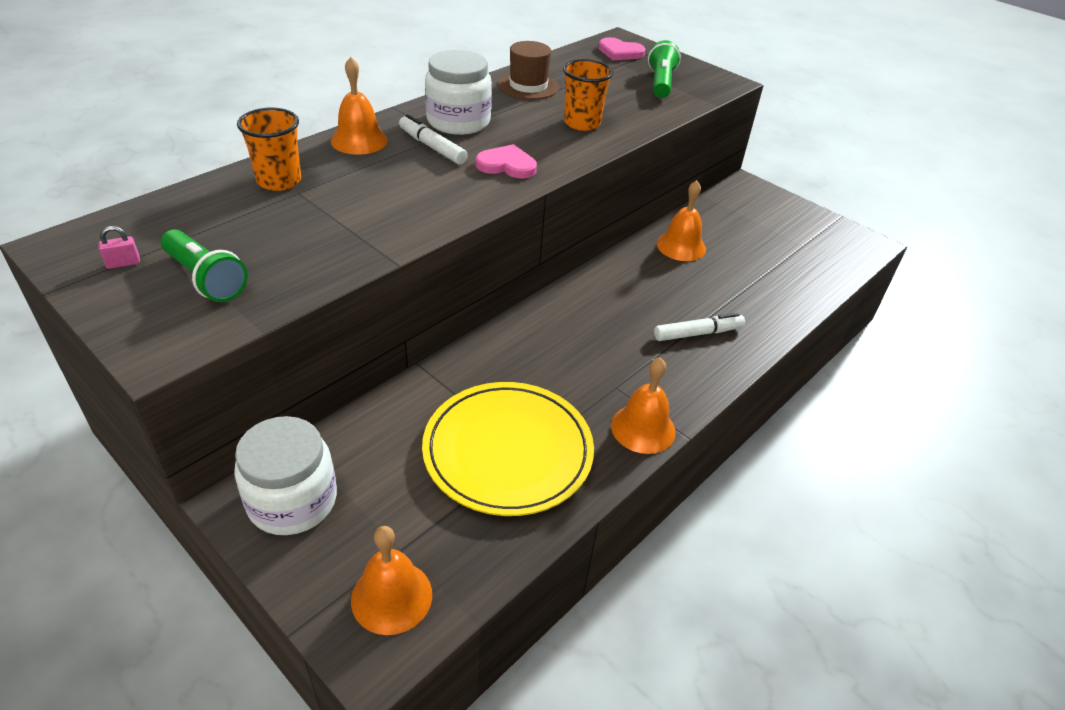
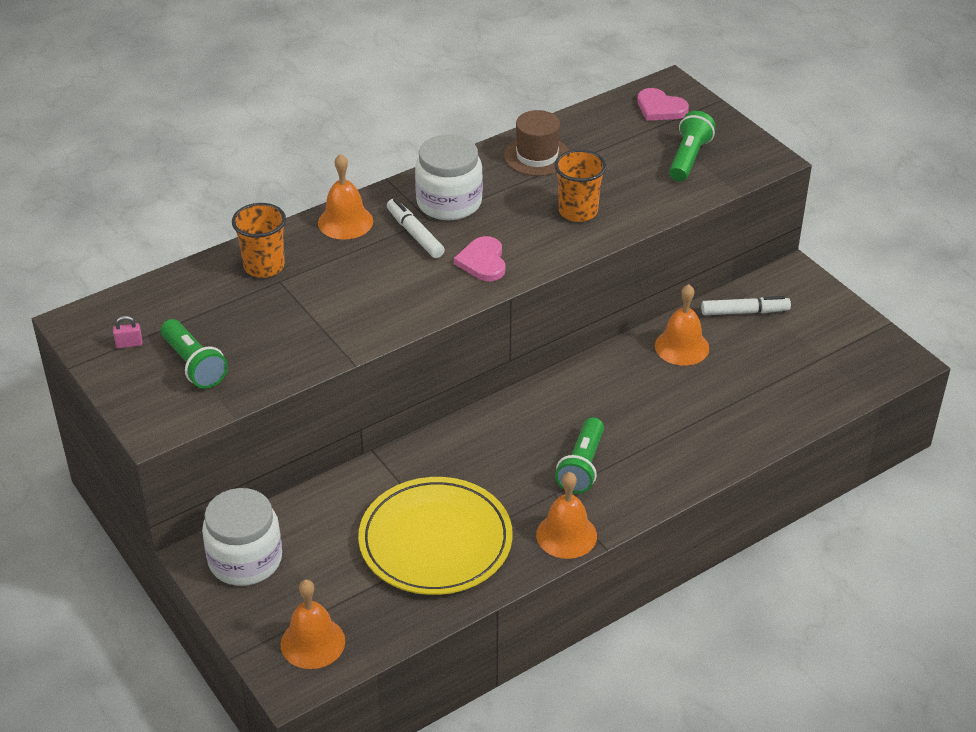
camera: 15 degrees right, 0 degrees up
pink heart [476,144,537,179] -> pink heart turned 120 degrees counterclockwise [454,236,505,281]
white marker [654,313,745,341] -> white marker moved to [701,296,791,315]
none -> green flashlight [555,417,604,494]

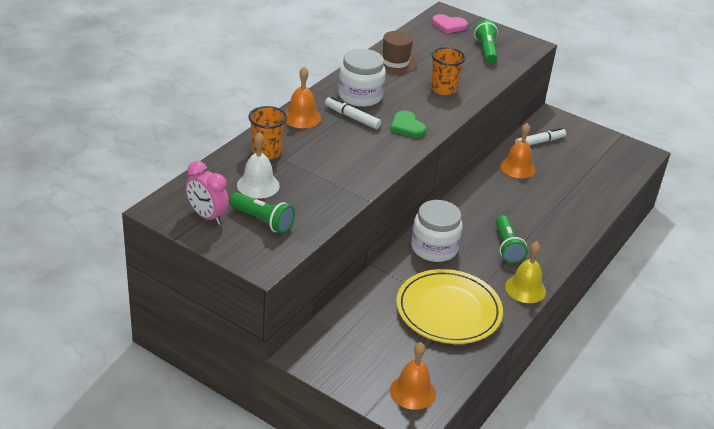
camera: 25 degrees left, 5 degrees down
pink padlock [113,316,142,349] -> pink clock [186,161,229,225]
white jar [202,488,282,586] -> white jar moved to [411,200,462,262]
pink heart [454,236,505,281] -> green heart [390,110,426,138]
orange bell [536,472,597,559] -> yellow bell [505,241,546,303]
none -> white bell [237,132,280,199]

